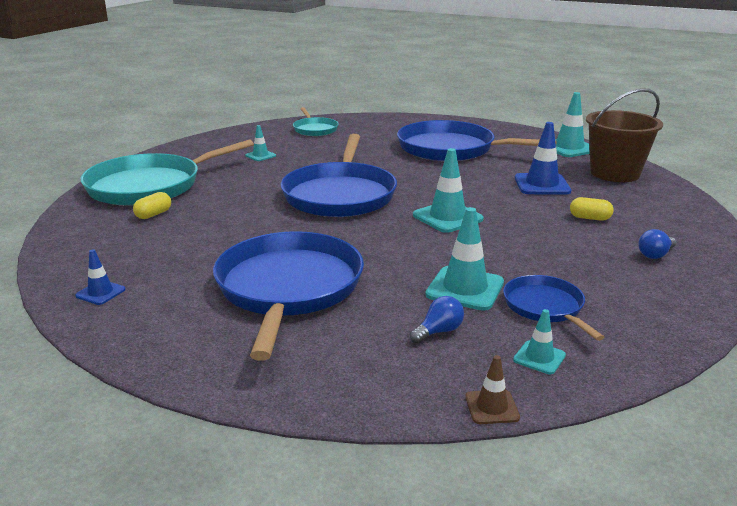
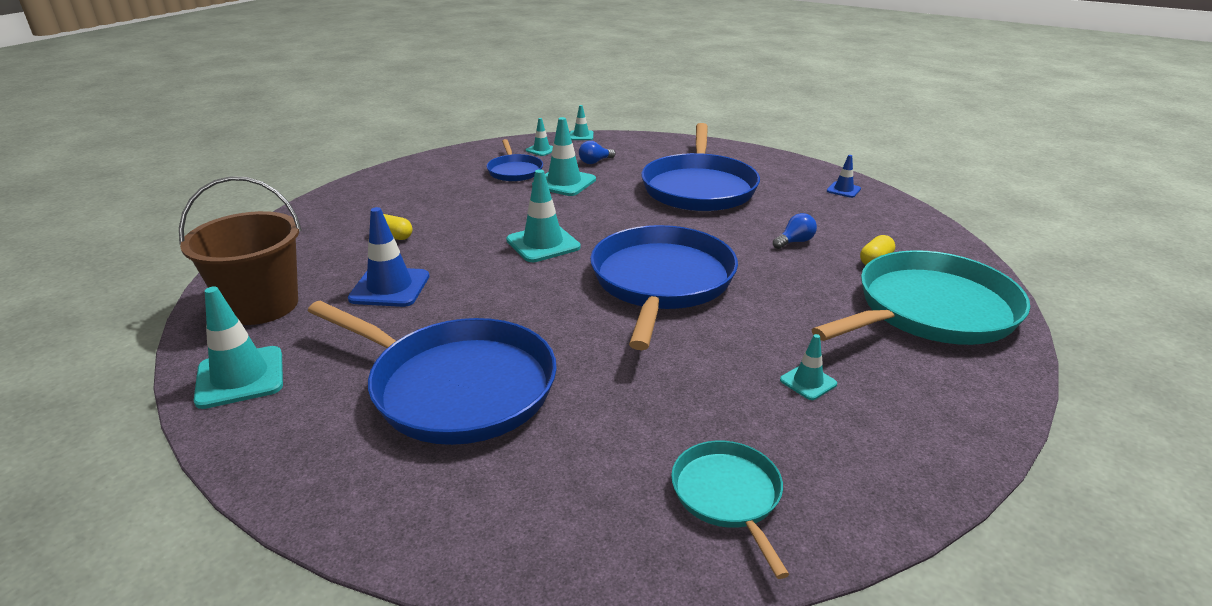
camera: 175 degrees left, 5 degrees up
brown traffic cone [465,355,520,424] -> turquoise traffic cone [570,105,593,140]
blue light bulb [638,229,676,259] -> blue light bulb moved to [773,213,817,249]

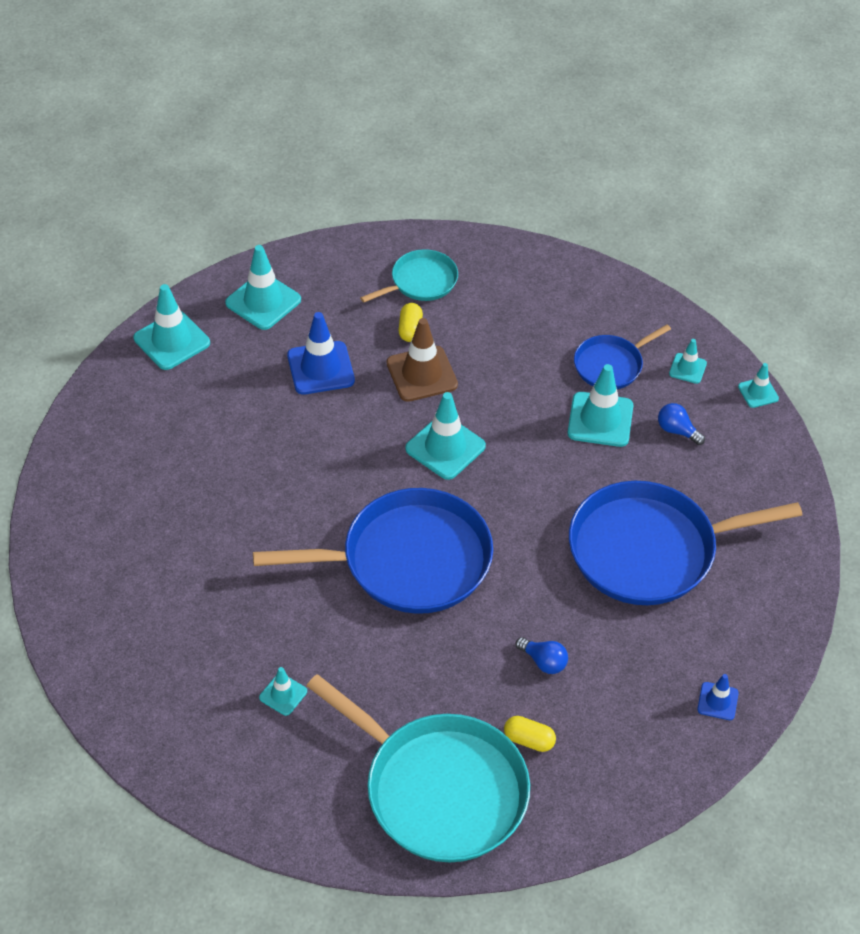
camera: 70 degrees right, 20 degrees up
brown bucket [179,176,302,325] -> turquoise traffic cone [225,245,301,330]
blue pan [308,301,557,445] -> none
turquoise pan [671,441,789,579] -> turquoise pan moved to [360,249,458,303]
none -> brown traffic cone [387,318,458,402]

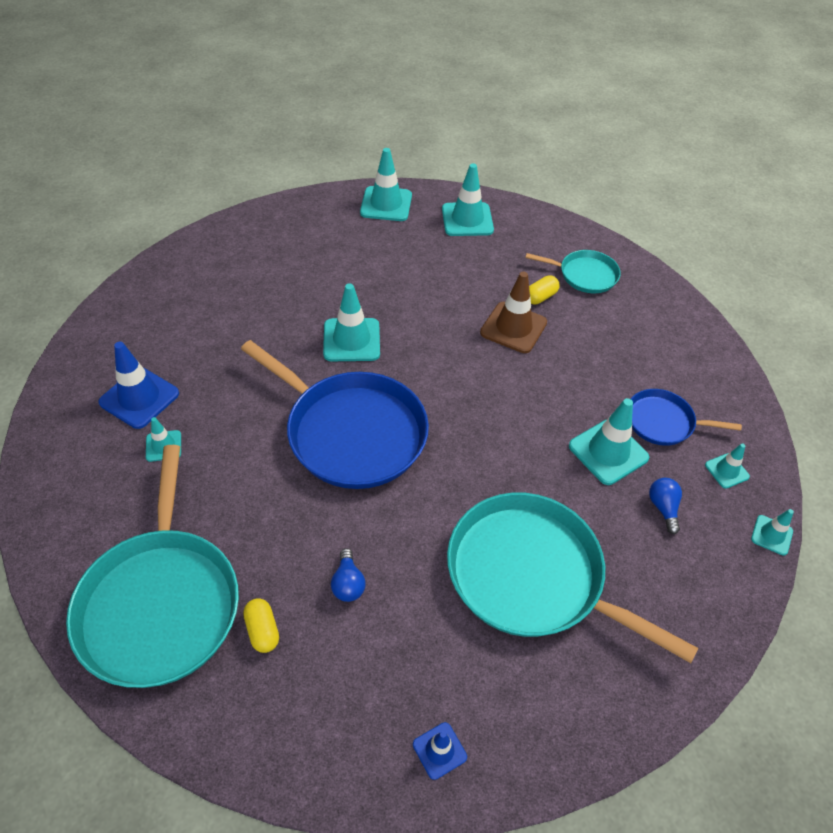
camera: 45 degrees right, 0 degrees up
blue traffic cone [287,312,355,395] -> blue traffic cone moved to [98,342,179,429]
turquoise traffic cone [405,392,486,480] -> turquoise traffic cone moved to [323,283,380,361]
blue pan [569,481,802,605] -> turquoise pan [447,493,698,663]

